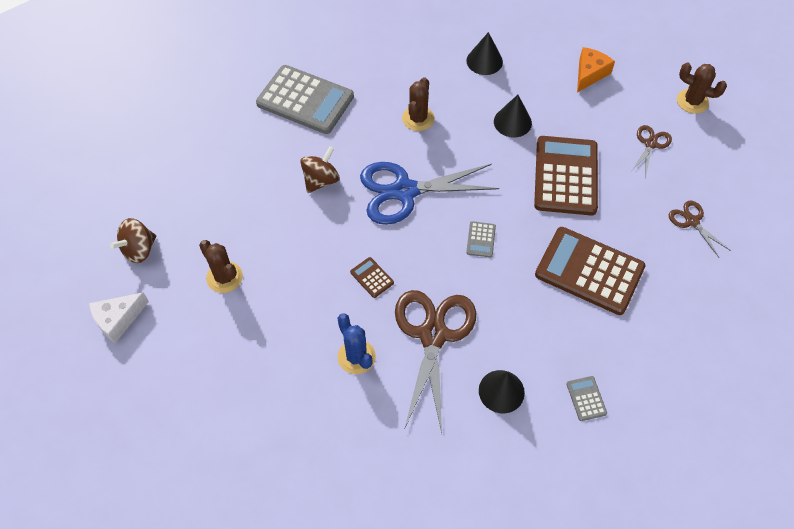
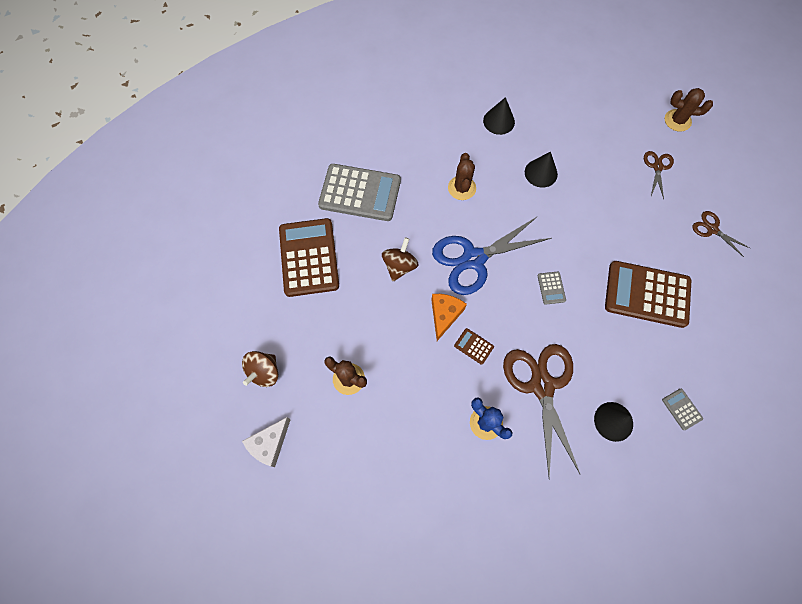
camera: 15 degrees left, 10 degrees up
brown calculator [534,136,598,216] -> brown calculator moved to [279,218,339,297]
orange cheese [577,47,615,93] -> orange cheese moved to [431,294,467,341]

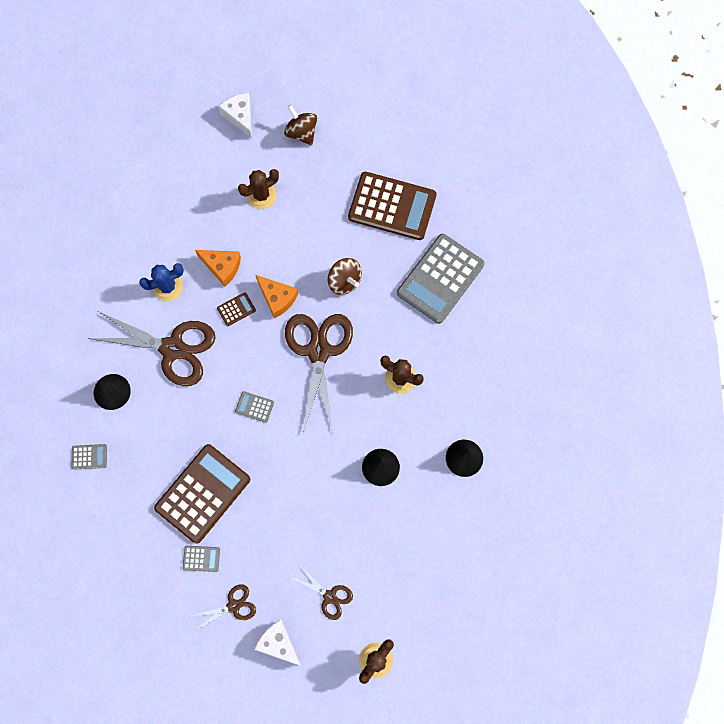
camera: 115 degrees right, 5 degrees up
blue scissors [432,216,552,295] -> brown scissors [285,314,353,433]
none -> grey calculator [183,546,220,572]
none -> orange cheese [195,250,241,287]
none -> white cheese [254,620,301,666]

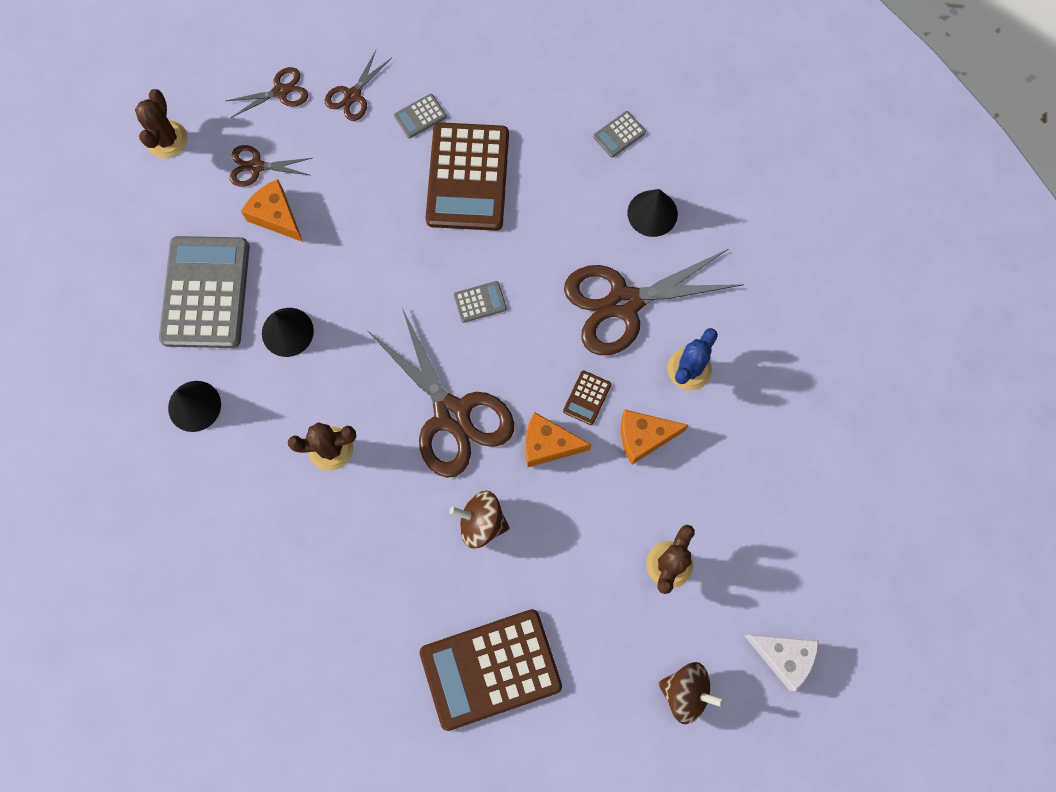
camera: 145 degrees right, 0 degrees up
white cheese [254,620,301,666] -> brown scissors [226,67,308,118]
grey calculator [397,234,485,324] -> grey calculator moved to [159,236,250,348]
none -> orange cheese [241,179,303,242]

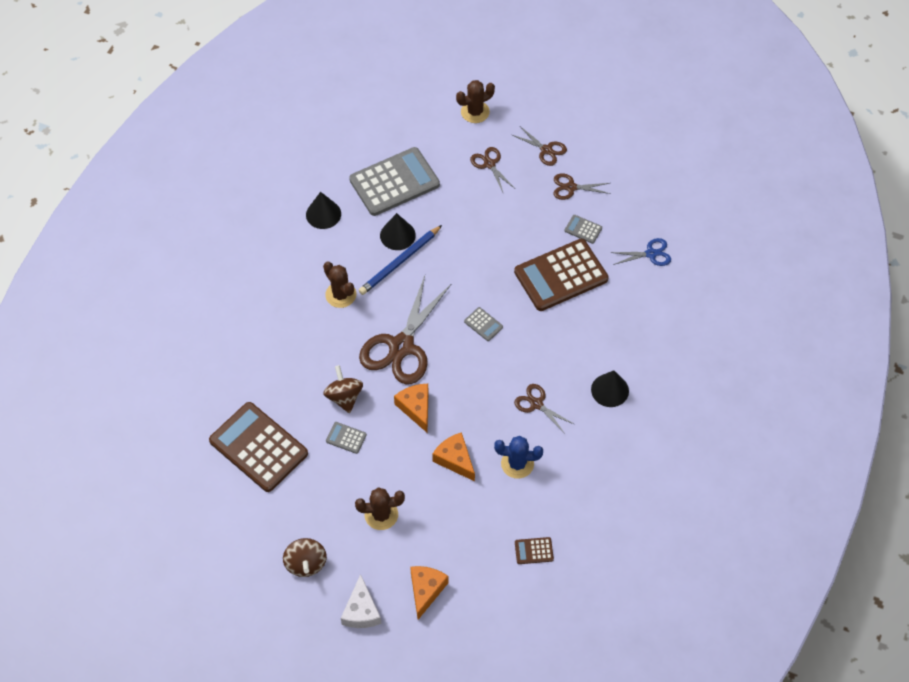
camera: 60 degrees right, 15 degrees down
orange cheese [241,179,303,242] -> orange cheese moved to [410,566,449,620]
brown calculator [563,370,611,425] -> brown calculator moved to [515,537,554,564]
brown scissors [564,249,744,355] -> brown scissors [514,384,574,434], size x0.49
grey calculator [593,111,646,158] -> grey calculator moved to [326,422,367,454]
none -> blue pencil [359,225,442,295]
none -> blue scissors [610,238,671,266]

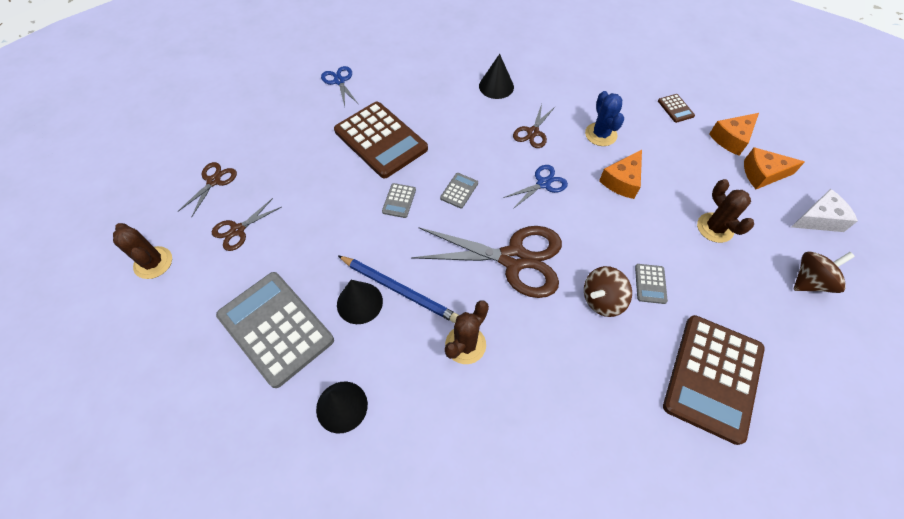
camera: 105 degrees left, 0 degrees up
orange cheese [394,384,429,432] -> orange cheese moved to [709,113,759,156]
brown scissors [553,173,611,200] -> none
grey calculator [565,215,602,244] -> grey calculator moved to [382,183,416,218]
none -> blue scissors [503,165,568,209]

